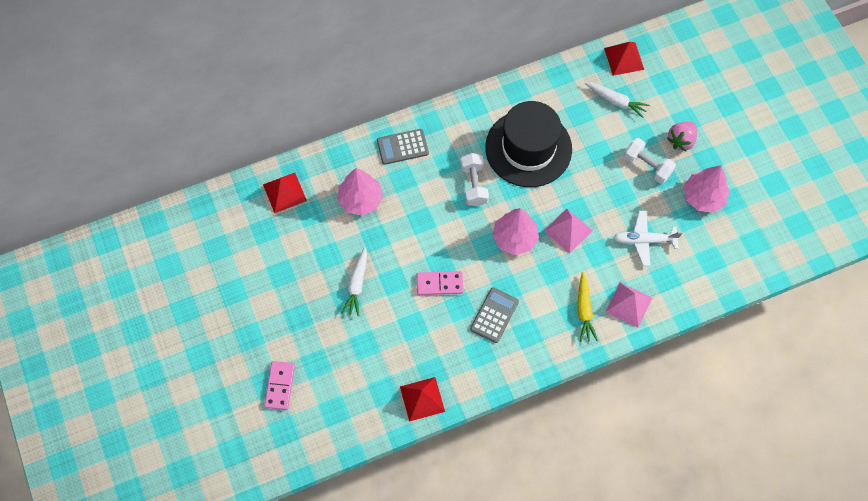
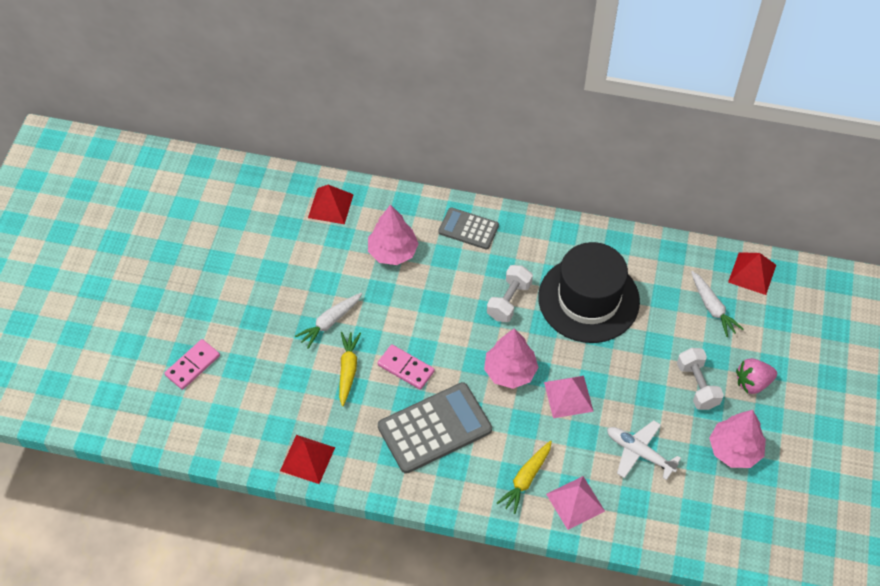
camera: 35 degrees right, 10 degrees down
grey calculator [470,287,519,343] -> grey calculator [378,382,492,474], size x1.71
none -> yellow carrot [339,332,361,406]

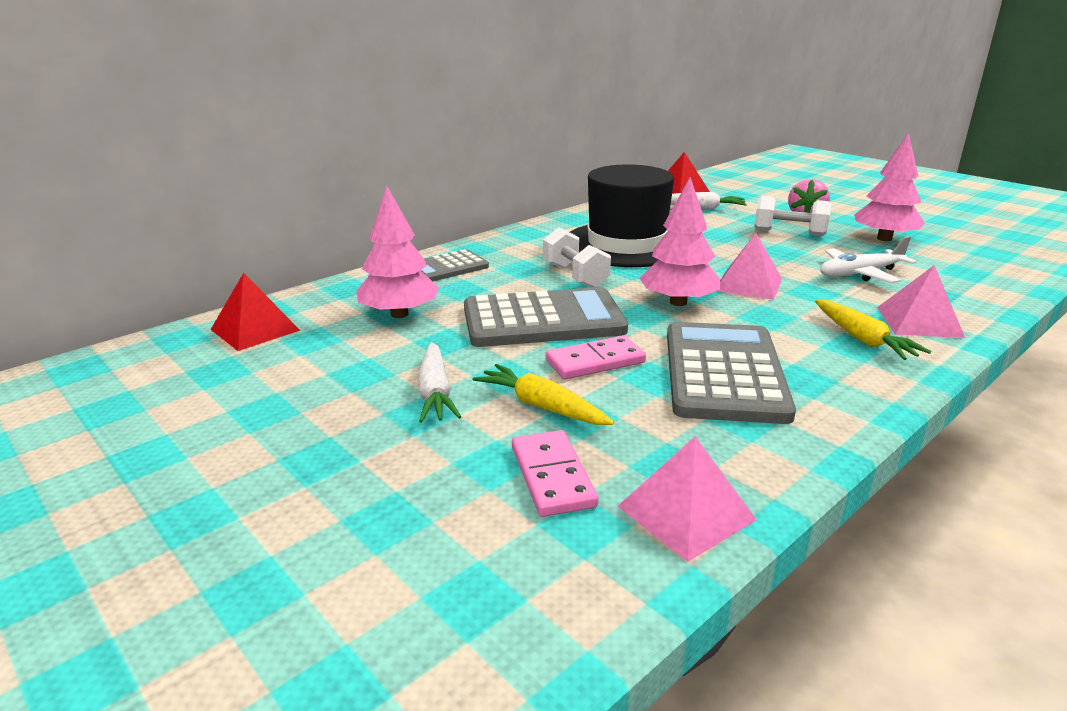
camera: 55 degrees left, 30 degrees down
pink domino [164,339,220,390] -> pink domino moved to [512,430,598,517]
red pyramid [280,435,335,484] -> pink pyramid [617,437,757,562]
none -> grey calculator [464,287,628,347]

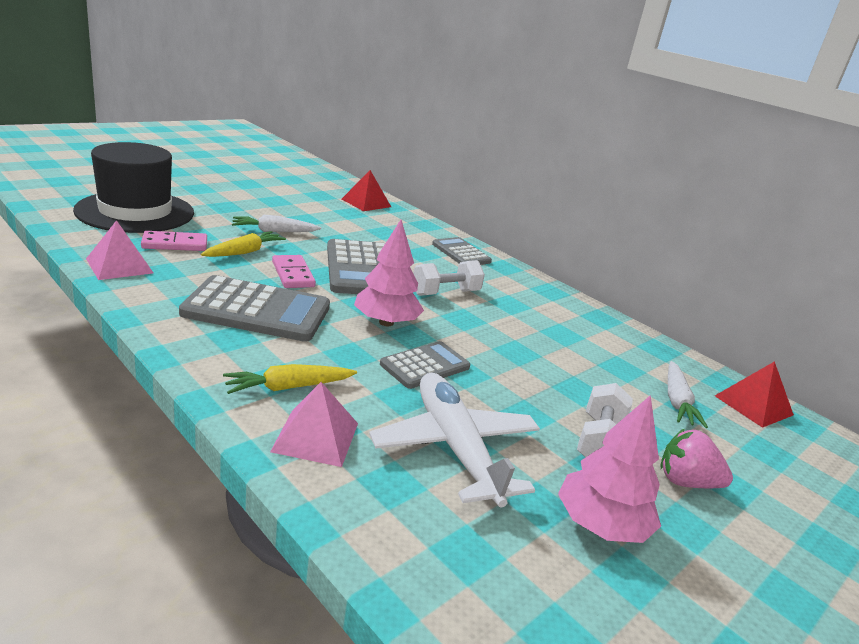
camera: 85 degrees right, 0 degrees up
pink tree [356,186,439,318] -> none
black hat [570,165,674,267] -> black hat moved to [73,142,194,233]
pink pyramid [717,233,782,300] -> grey calculator [380,341,470,389]
white plane [820,236,917,283] -> white plane [369,373,540,507], size x1.53

